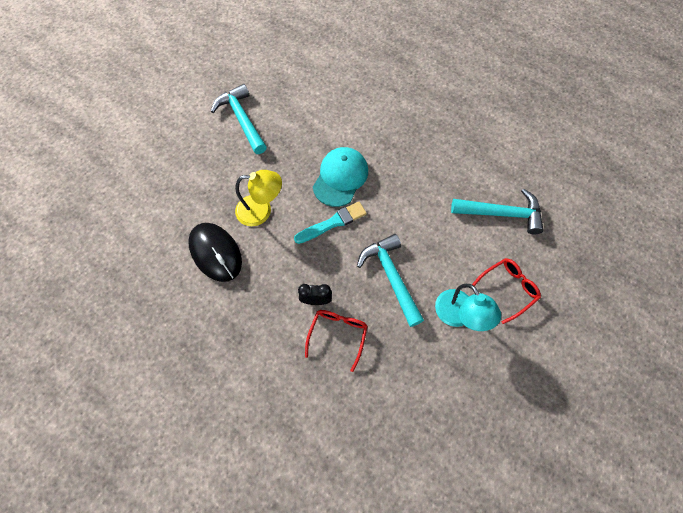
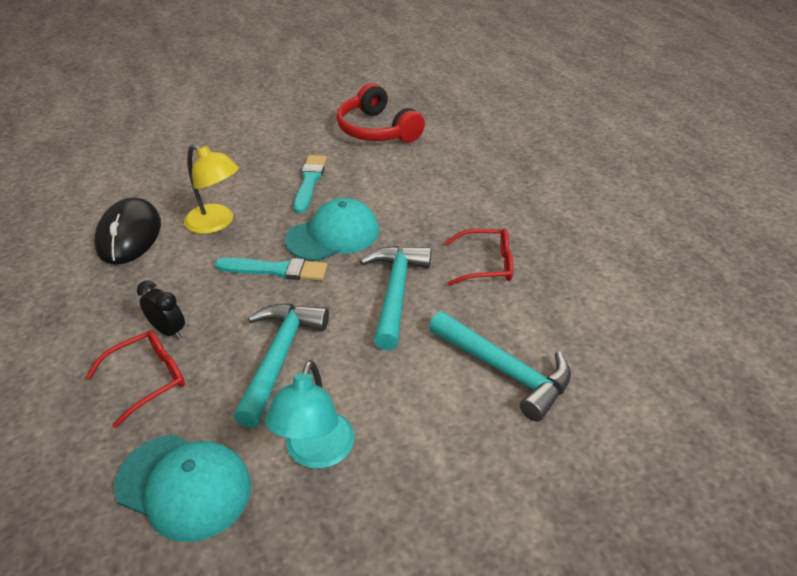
camera: 35 degrees right, 25 degrees down
turquoise hammer [211,84,267,154] -> turquoise hammer moved to [360,246,431,350]
red glasses [472,258,541,324] -> red glasses moved to [445,229,513,286]
none -> turquoise cap [114,434,251,542]
none -> turquoise brush [294,155,327,213]
none -> red headphones [337,83,425,143]

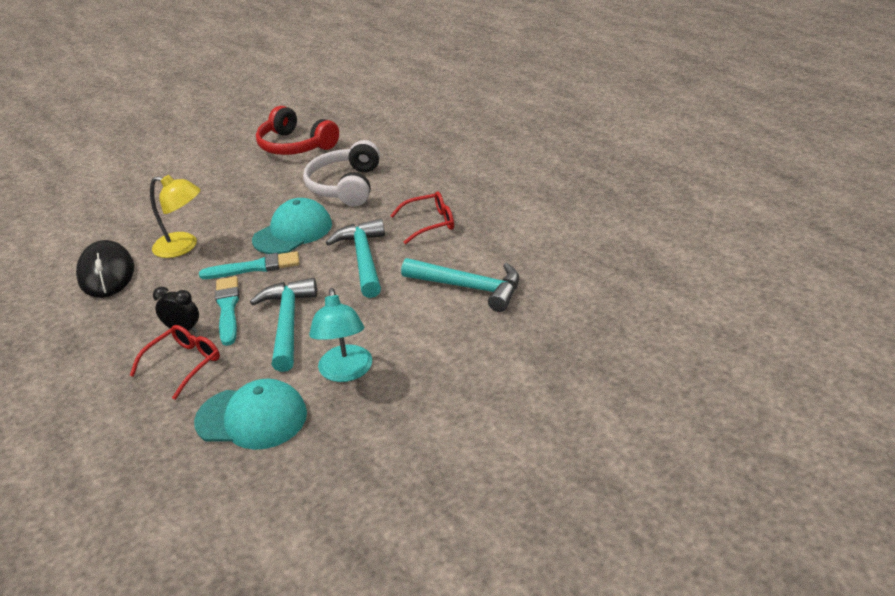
camera: 15 degrees left, 5 degrees down
turquoise brush [294,155,327,213] -> turquoise brush moved to [215,276,239,346]
none -> white headphones [303,140,380,206]

